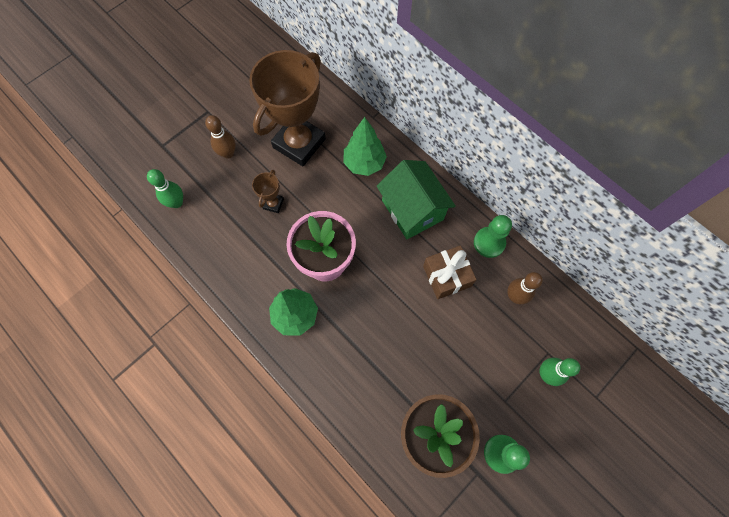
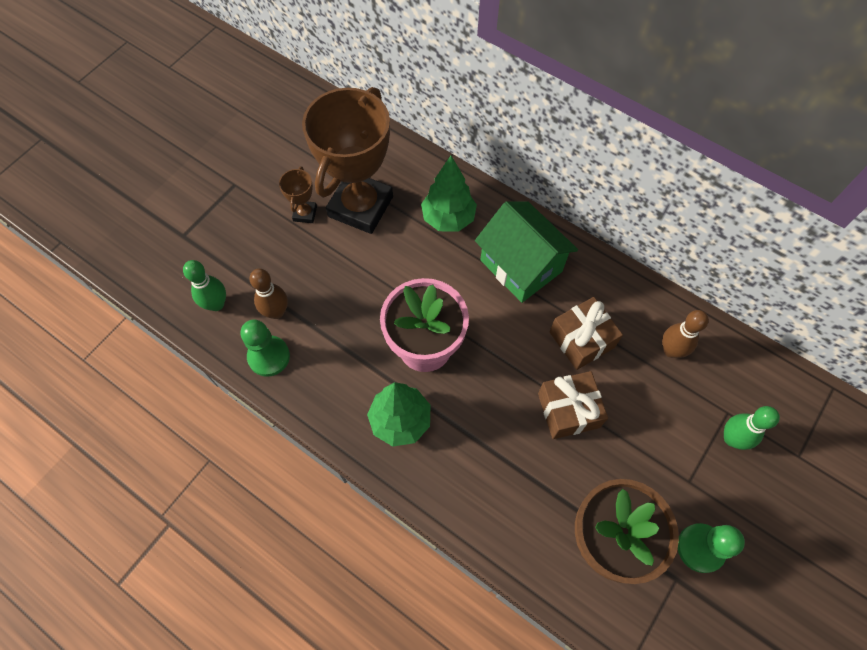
camera: 10 degrees left, 5 degrees down
brown bowling pin [205,115,236,159] -> brown bowling pin moved to [249,269,288,319]
brown trophy [252,170,284,213] -> brown trophy moved to [279,167,317,223]
green pawn [474,215,512,258] -> green pawn moved to [241,320,290,377]
none -> brown gift [538,371,608,439]

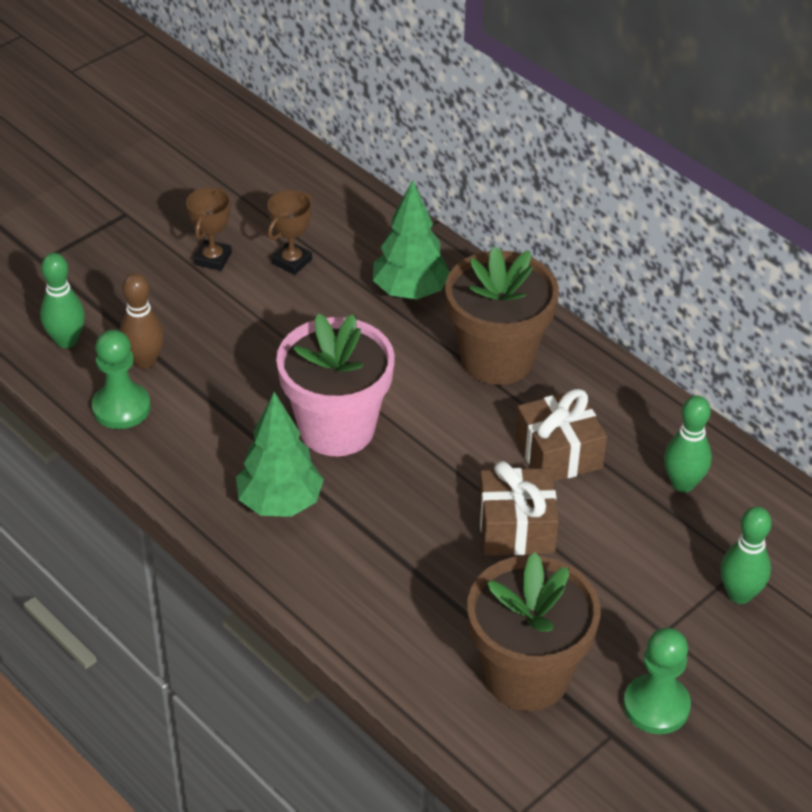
camera: 10 degrees right, 20 degrees down
brown trophy [302,87,393,234] -> brown trophy [267,190,312,275], size x0.42
green house [475,201,578,303] -> brown flower pot [445,246,559,385]
brown bowling pin [662,310,709,358] -> green bowling pin [664,396,712,492]

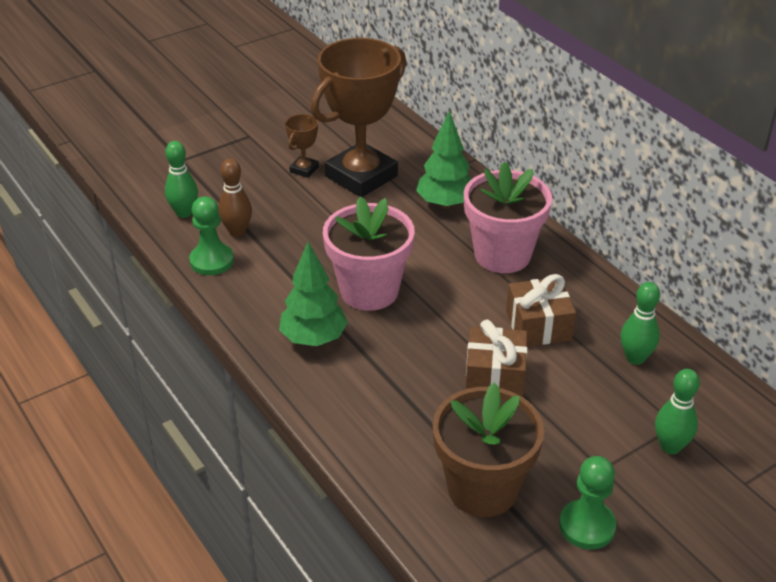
camera: 10 degrees right, 5 degrees down
brown trophy [267,190,312,275] -> brown trophy [311,38,406,197], size x2.40
brown flower pot [445,246,559,385] -> pink flower pot [464,161,552,273]

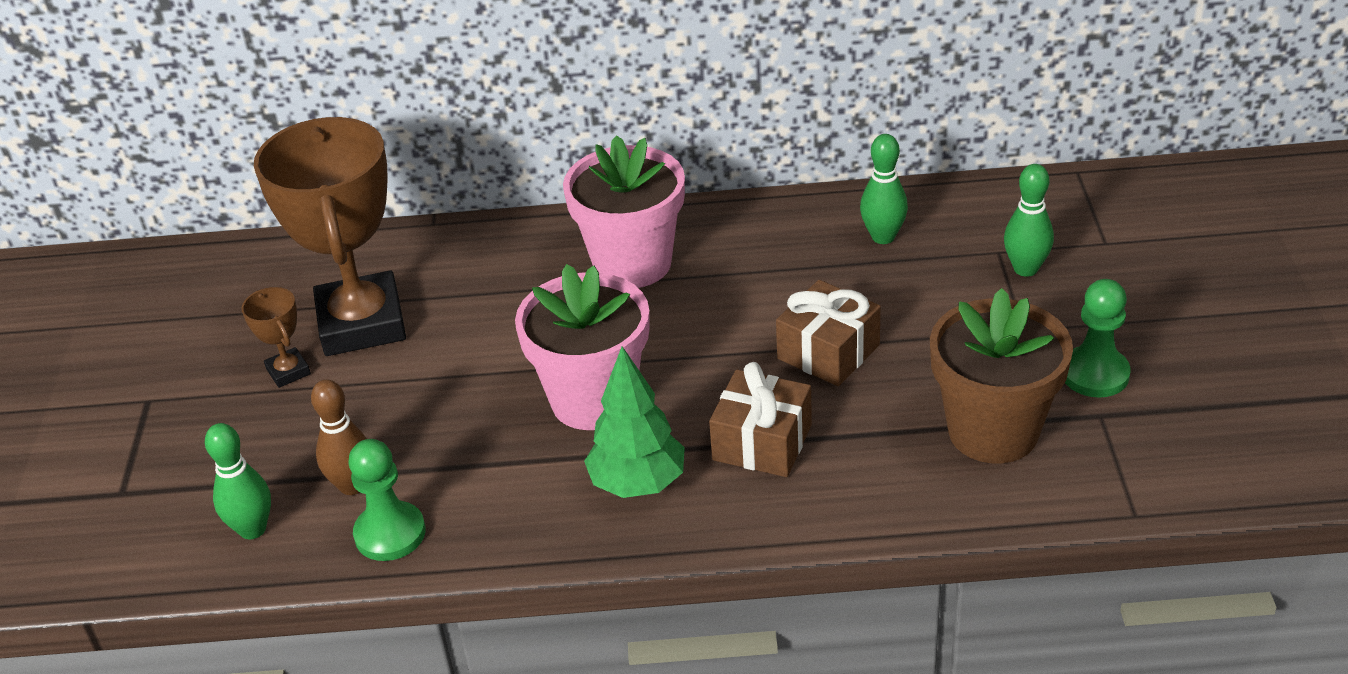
camera: 55 degrees left, 0 degrees up
green tree [416,111,472,208] -> none
brown gift [506,274,576,346] -> brown gift moved to [709,362,812,477]

